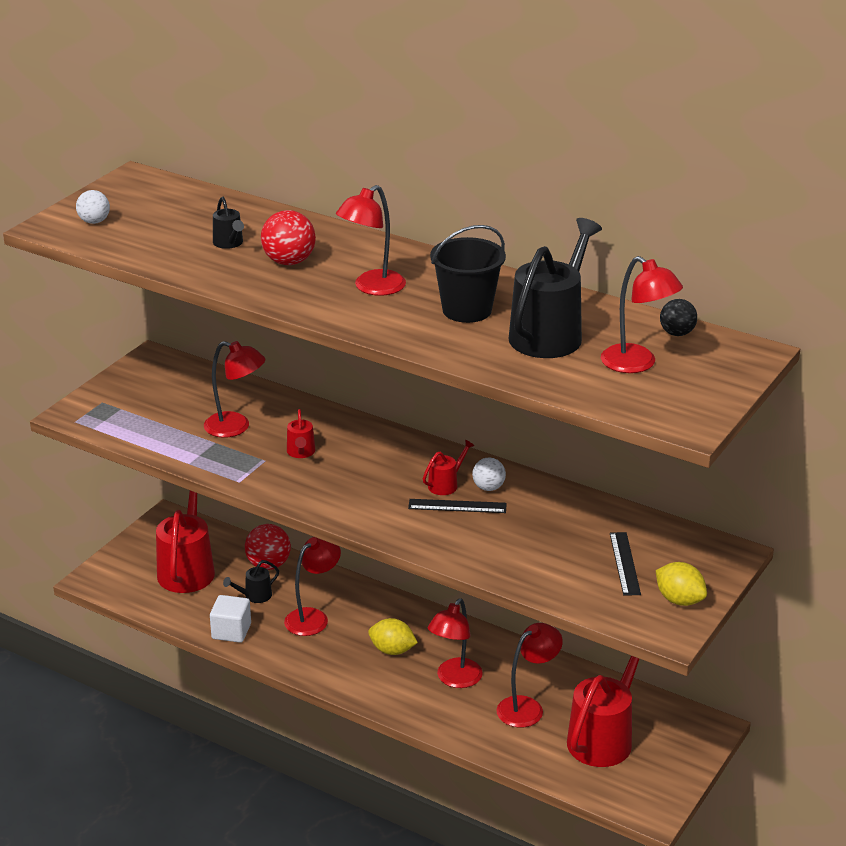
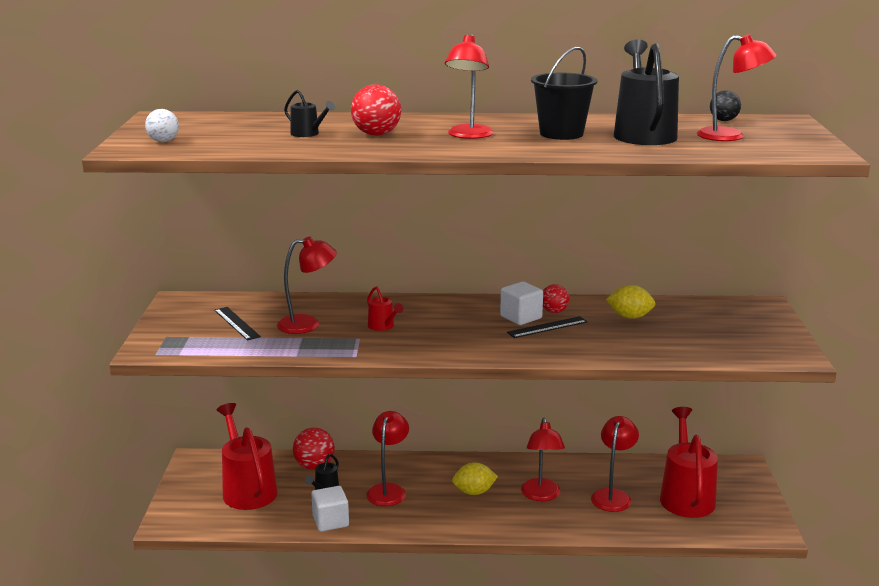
camera: 30 degrees left, 10 degrees down
red watering can [423,440,475,495] -> white cube [500,282,543,325]
white ball [472,458,506,491] -> red ball [543,284,569,313]
black ruler [610,532,641,596] -> black ruler moved to [214,307,261,340]
yellow lemon [656,562,707,606] -> yellow lemon moved to [606,285,656,319]

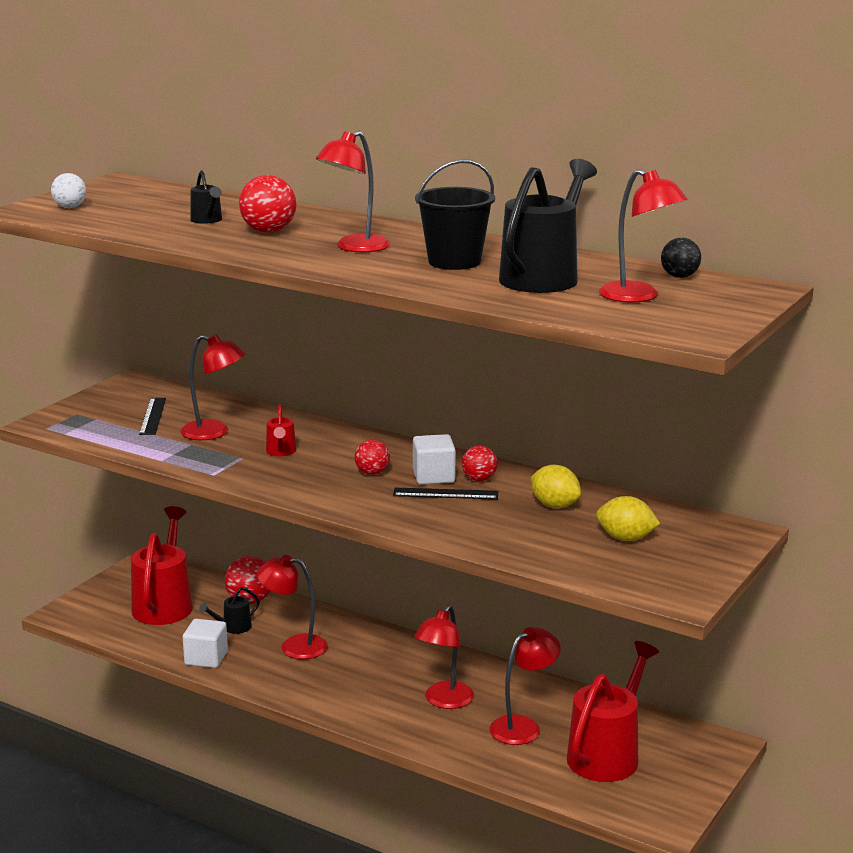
camera: 30 degrees right, 0 degrees up
red lamp [366,411,409,506] -> red lamp turned 120 degrees counterclockwise [257,555,328,659]
yellow lemon [452,462,498,495] -> yellow lemon moved to [596,496,660,541]
none -> red ball [355,440,390,475]

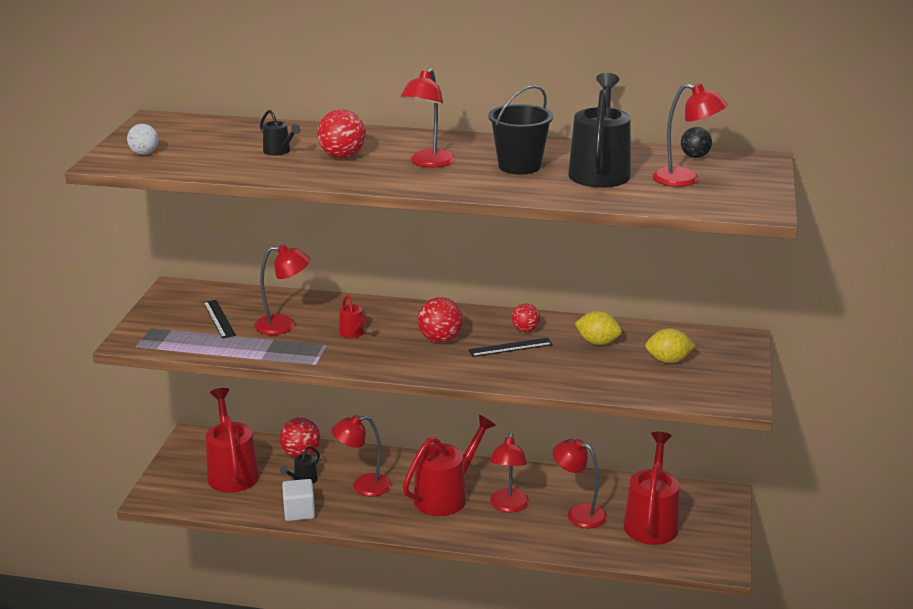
camera: 20 degrees left, 5 degrees up
red ball [355,440,390,475] -> red ball [418,297,463,343], size x1.57
white cube [413,434,456,485] -> none
red lamp [489,627,561,745] -> red lamp turned 90 degrees counterclockwise [553,439,607,528]
none -> red watering can [403,415,496,516]

